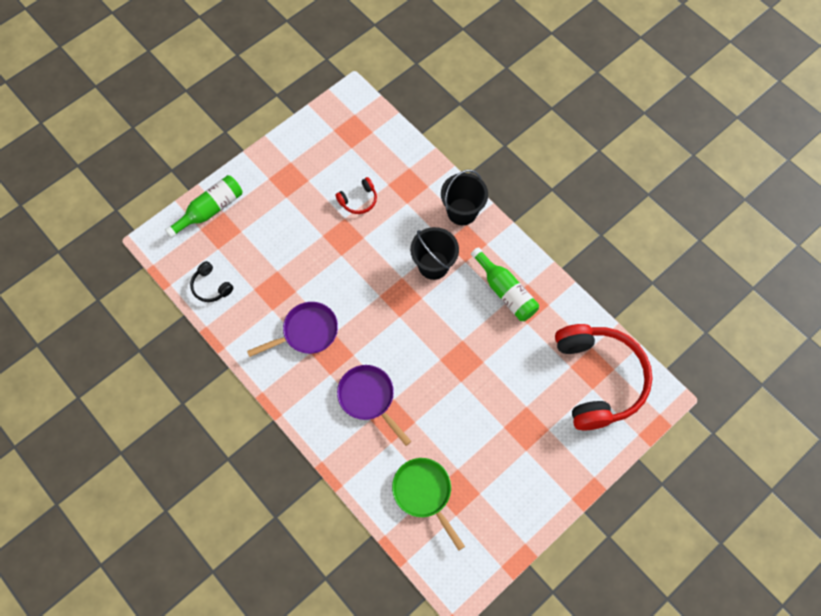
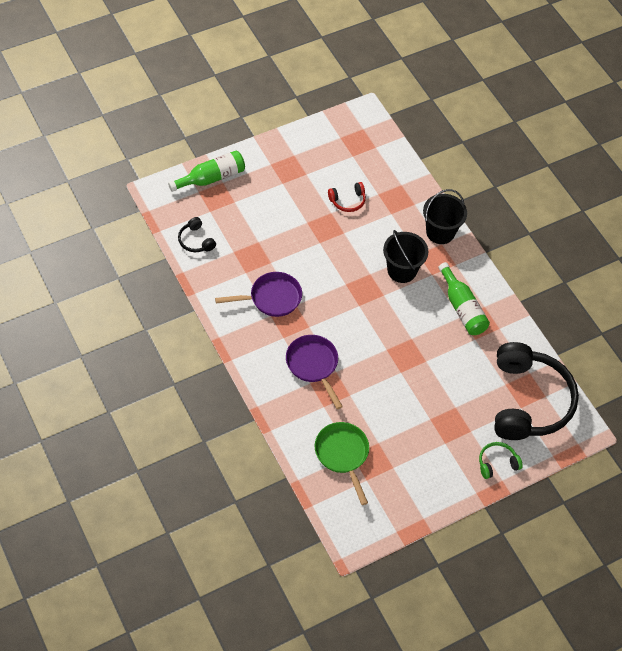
camera: 10 degrees right, 10 degrees down
red headphones [555,324,653,430] -> black headphones [494,342,579,440]
none -> green headphones [479,442,523,479]

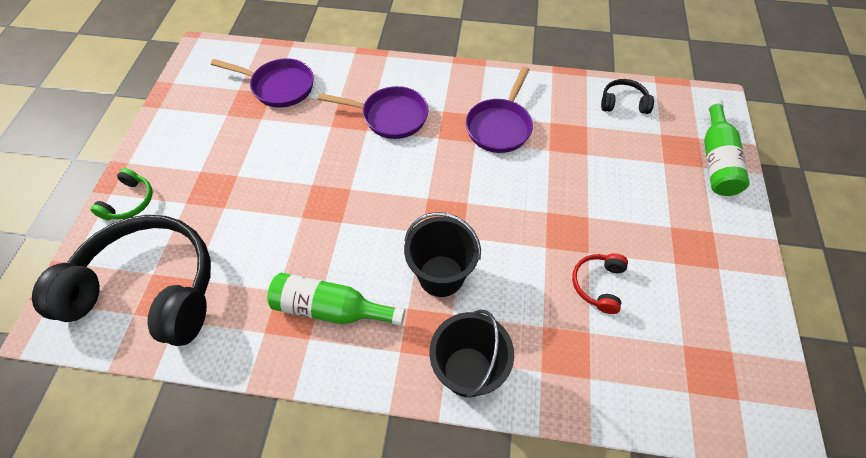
camera: 130 degrees right, 0 degrees up
green pan [315,422,369,505] -> purple pan [211,58,314,108]
black headphones [494,342,579,440] -> black headphones turned 150 degrees clockwise [32,215,211,346]

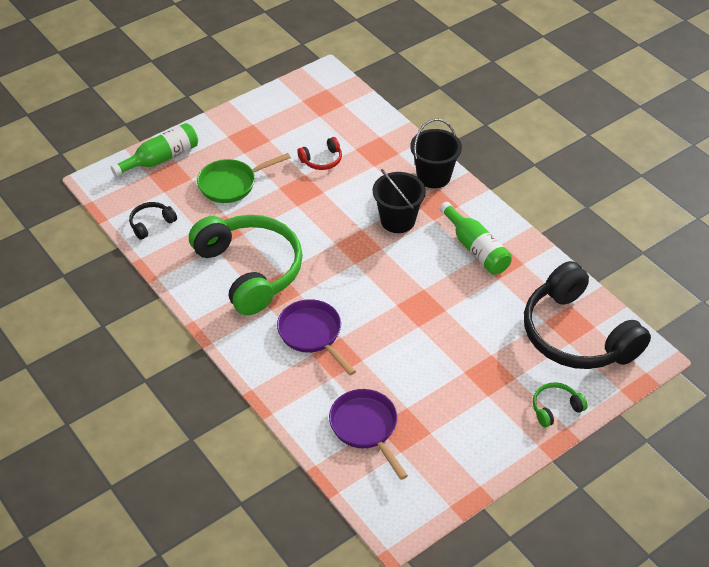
camera: 135 degrees left, 10 degrees down
purple pan [466,67,533,153] -> green headphones [189,215,303,315]
black headphones [601,79,654,114] -> black headphones turned 90 degrees clockwise [129,202,177,240]
none -> green pan [197,153,291,203]

